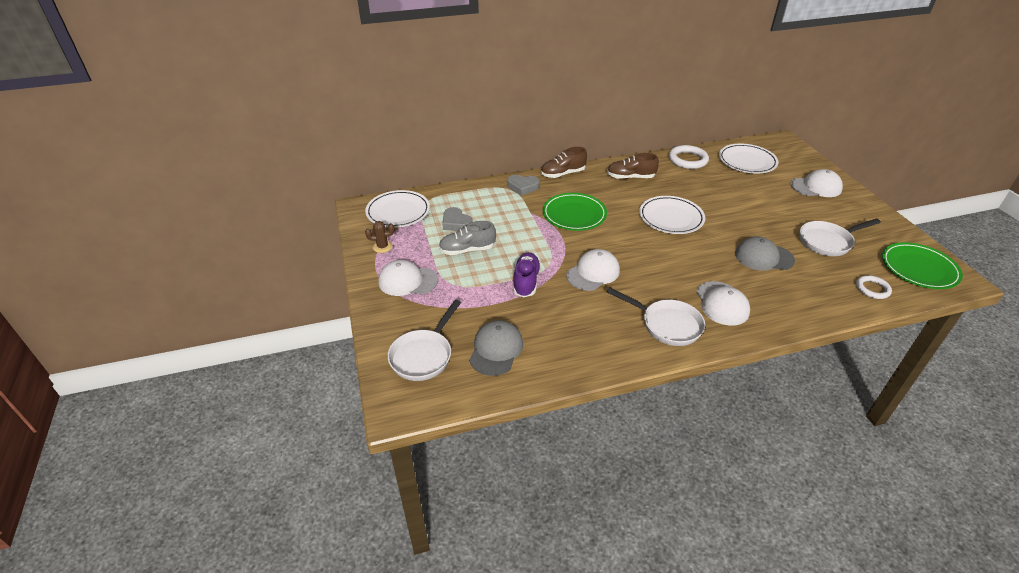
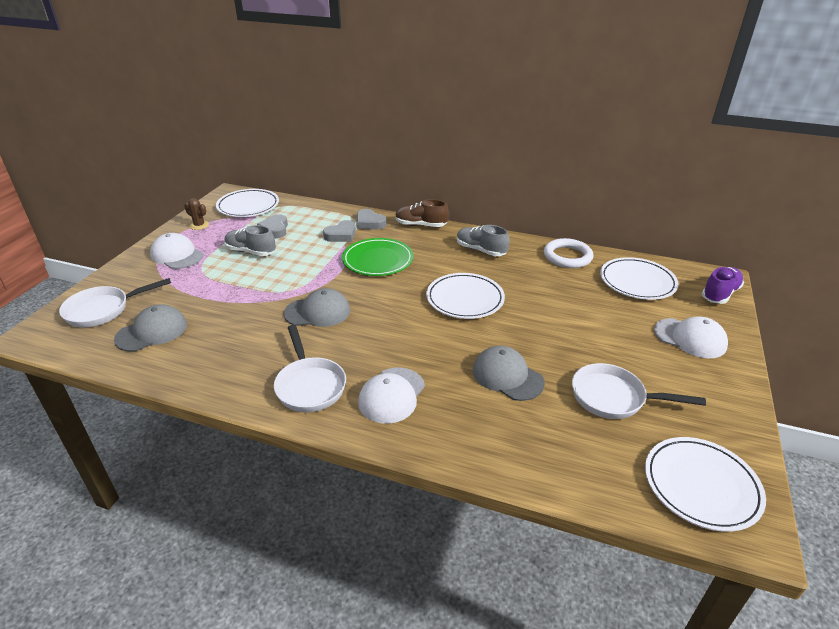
camera: 35 degrees right, 5 degrees down
purple shoe [513,252,541,297] -> purple shoe moved to [702,267,744,304]
white cap [566,249,620,291] -> grey cap [284,288,350,327]
brown shoe [607,153,659,179] -> grey shoe [457,225,510,256]
white ring [856,275,892,299] -> none
green plate [882,242,963,289] -> white plate [645,437,766,532]
none -> grey heart [323,220,356,242]

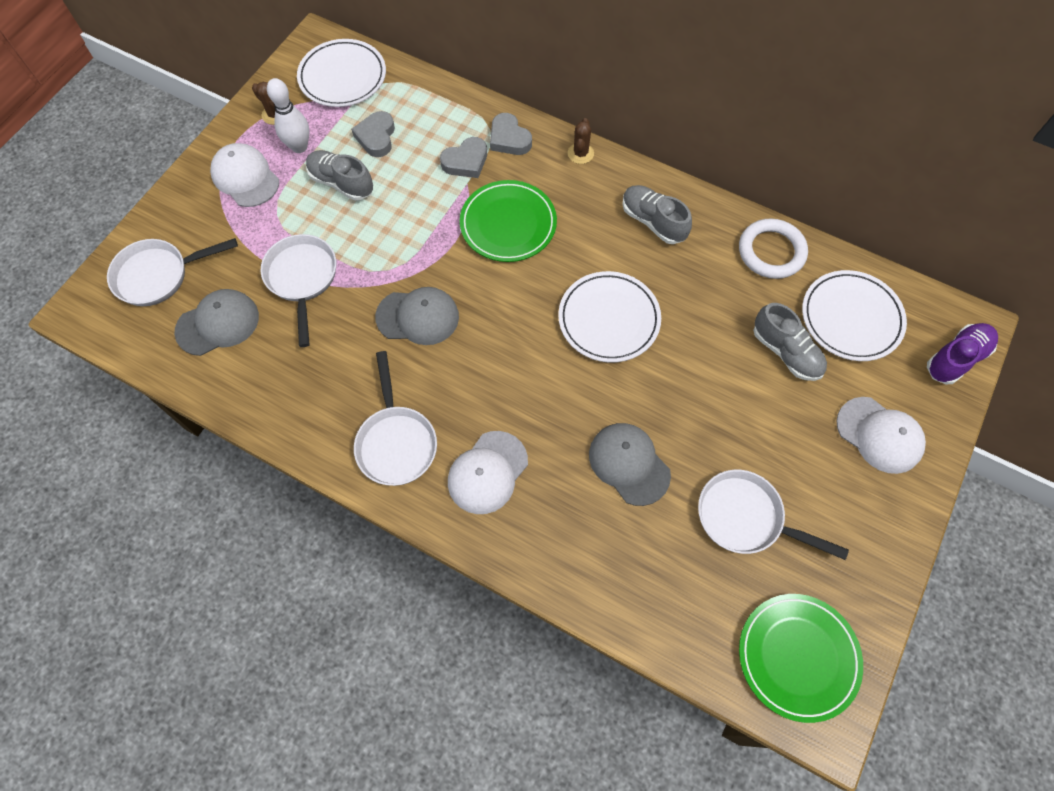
camera: 10 degrees right, 30 degrees up
brown shoe [395,199,449,227] -> brown cactus [568,118,594,164]
white plate [645,437,766,532] -> green plate [739,594,863,723]
none -> white pan [261,234,336,347]
none -> white bowling pin [267,78,309,153]
none -> grey shoe [754,303,827,381]

